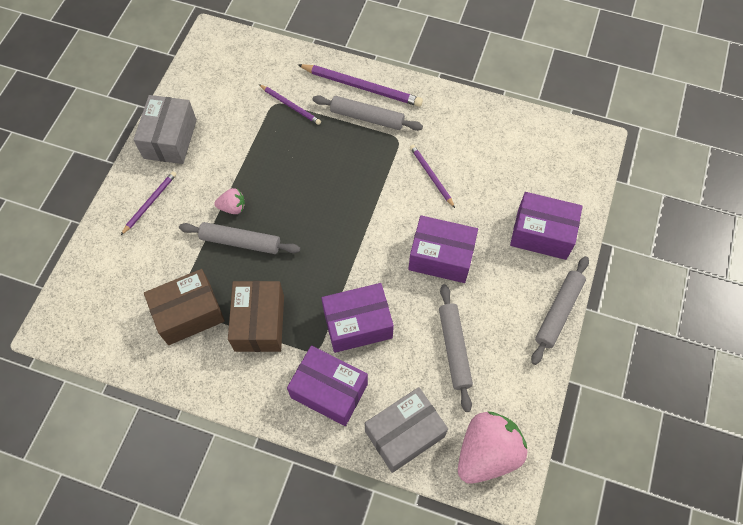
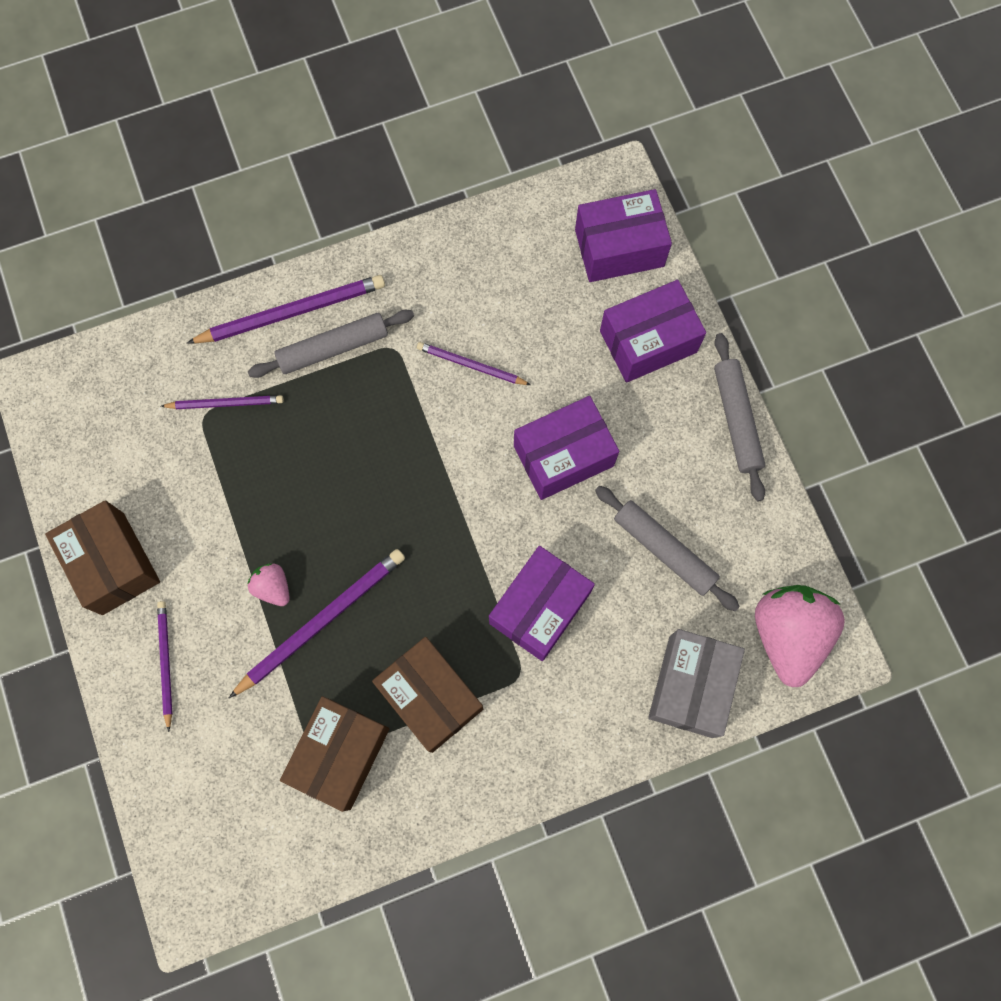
camera: 40 degrees left, 10 degrees up
grey box [133,95,197,164] -> brown box [45,500,160,615]
grey rolling pin [179,222,300,254] -> purple pencil [229,549,405,698]
pink strawberry [214,188,245,214] -> pink strawberry turned 90 degrees counterclockwise [248,563,290,606]
purple box [287,345,368,426] -> purple box moved to [575,189,672,282]

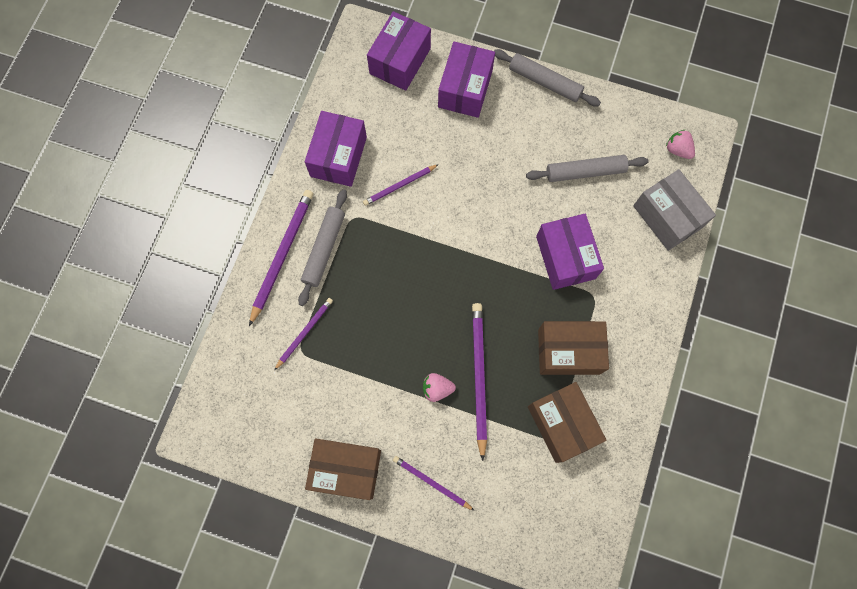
camera: 50 degrees left, 0 degrees up
purple box [514,396,619,500] -> purple box moved to [305,111,367,187]
pink strawberry [755,585,845,687] -> pink strawberry [666,130,695,159], size x0.47

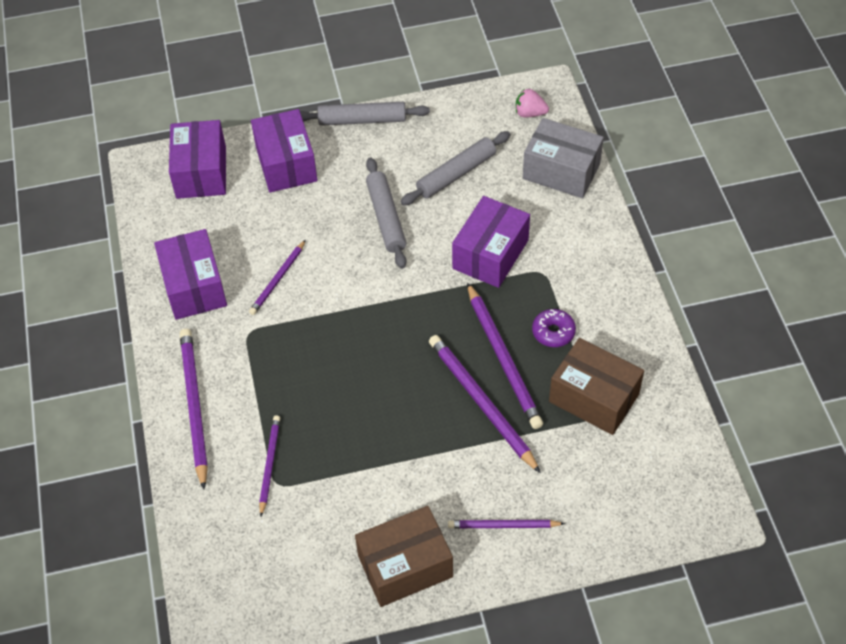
camera: 30 degrees left, 20 degrees down
grey rolling pin [298,189,347,306] -> grey rolling pin moved to [366,157,407,269]
pink strawberry [423,373,456,402] -> none
purple box [536,214,604,290] -> purple box turned 75 degrees clockwise [452,196,530,288]
brown box [538,321,609,375] -> purple donut [532,309,576,347]
none -> purple pencil [467,283,543,429]

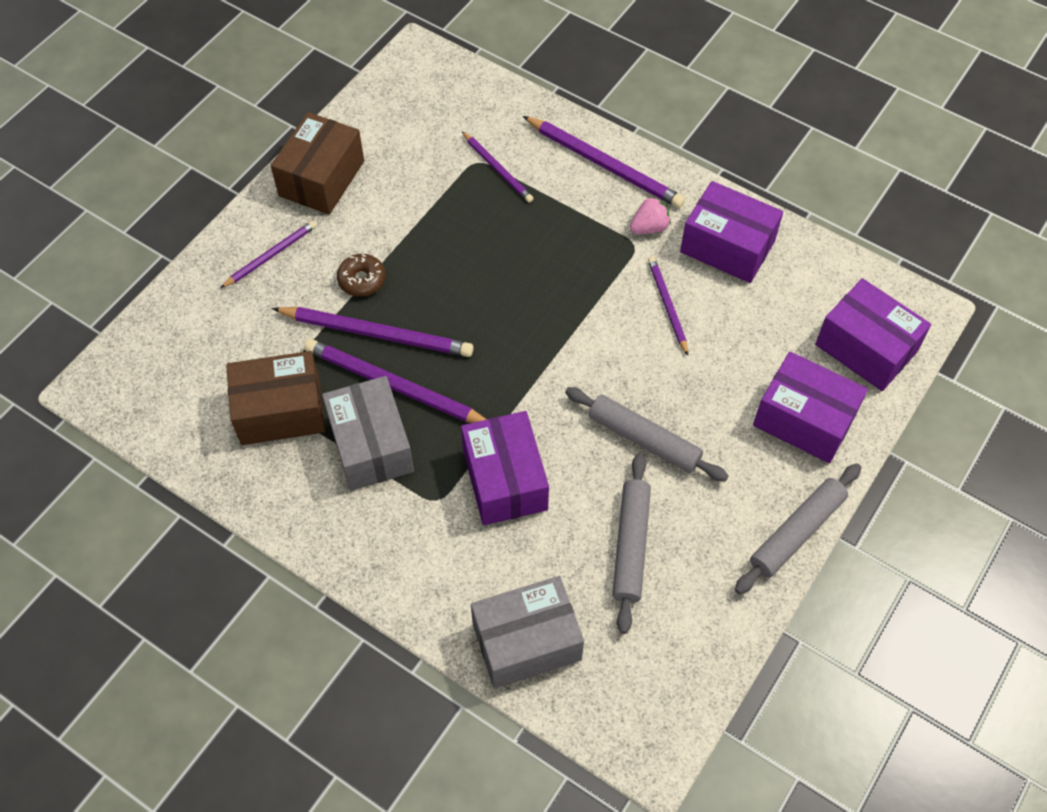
camera: 135 degrees right, 5 degrees up
pink strawberry [516,89,549,118] -> pink strawberry moved to [630,197,671,234]
purple donut [532,309,576,347] -> grey box [322,376,414,491]
none -> brown donut [337,254,386,297]

